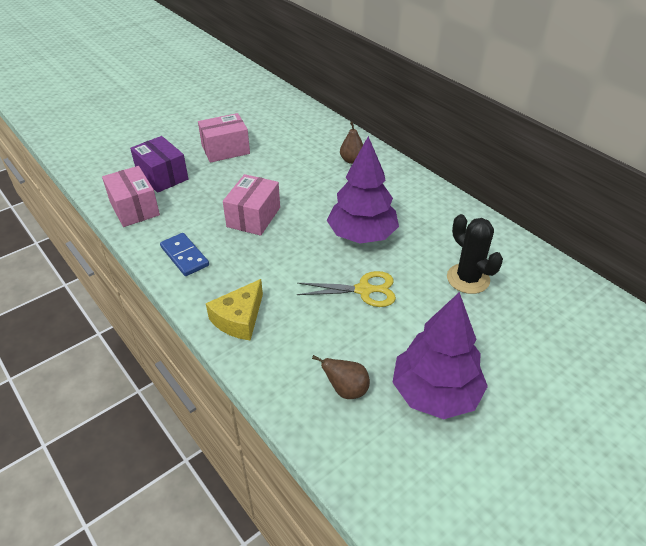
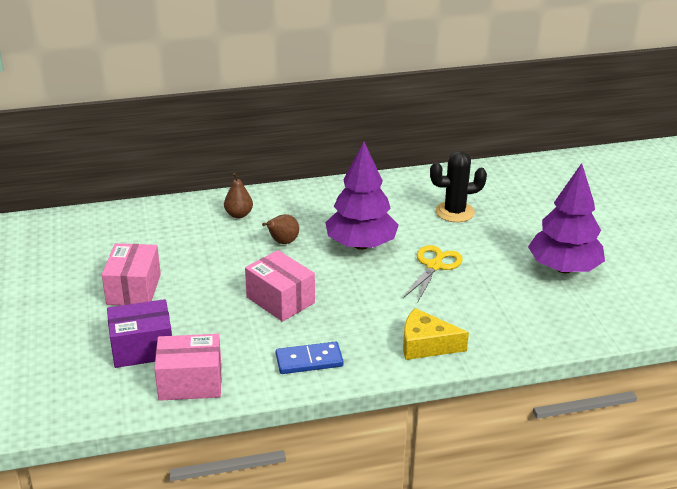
camera: 65 degrees left, 10 degrees down
yellow cheese [206,279,263,341] -> yellow cheese turned 135 degrees clockwise [403,308,469,360]
brown pear [312,355,370,399] -> brown pear moved to [262,214,299,244]

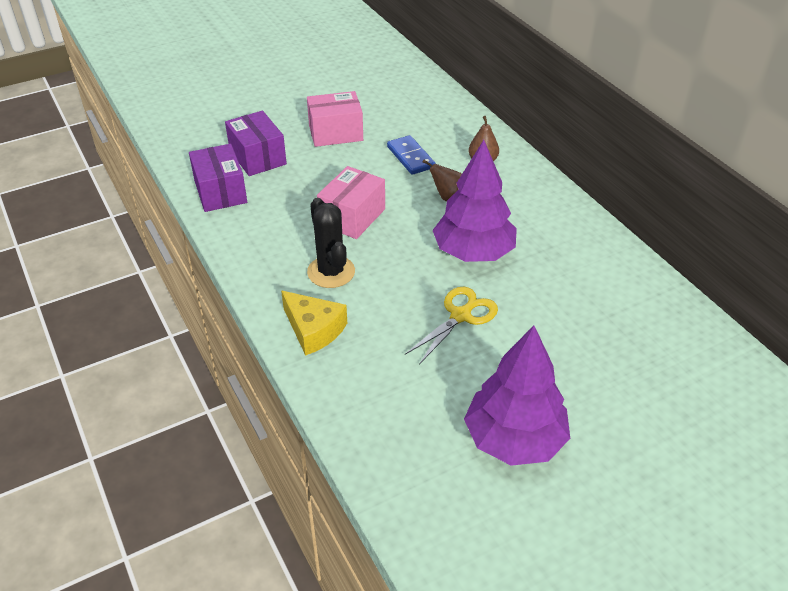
camera: 75 degrees right, 10 degrees up
pink box [154,334,221,401] -> purple box [189,144,247,212]
blue domino [276,342,344,374] -> blue domino moved to [387,135,435,175]
yellow scissors [403,245,463,303] -> yellow scissors turned 60 degrees counterclockwise [405,287,498,364]
yellow cheese [403,308,469,360] -> yellow cheese turned 135 degrees clockwise [281,291,347,356]
black cactus [430,151,487,222] -> black cactus moved to [307,198,355,288]

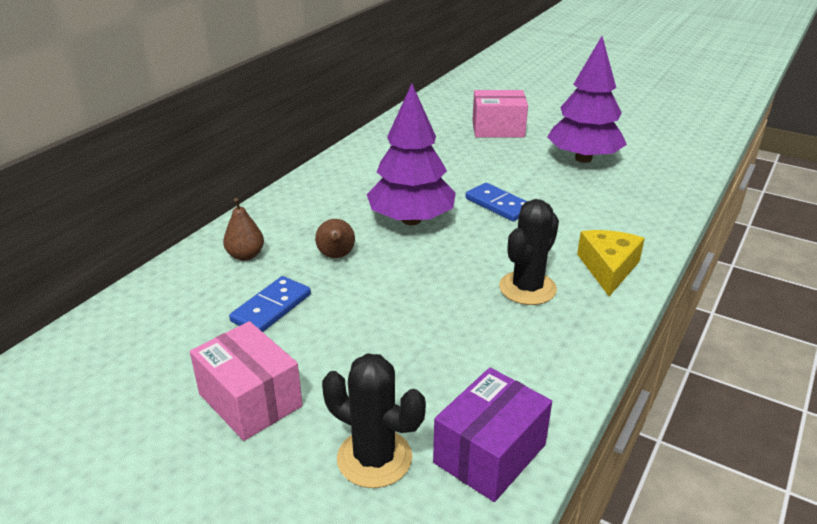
camera: 120 degrees left, 10 degrees down
purple box [225,111,287,176] -> black cactus [322,353,426,488]
pink box [317,166,385,239] -> pink box moved to [472,90,528,138]
yellow scissors [405,287,498,364] -> blue domino [466,183,527,221]

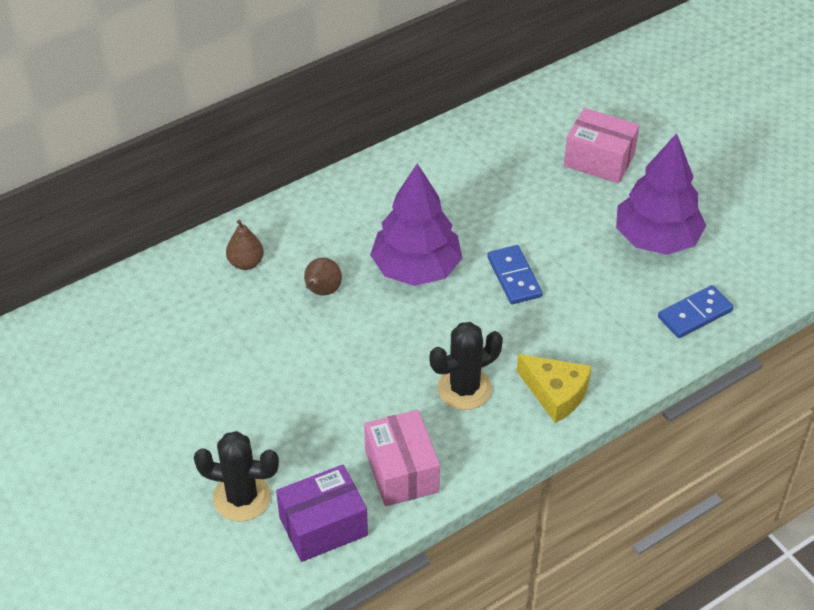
camera: 25 degrees right, 15 degrees up
pink box [190,321,303,441] -> pink box moved to [364,410,440,506]
blue domino [229,276,311,332] -> blue domino moved to [658,285,733,338]
black cactus [322,353,426,488] -> black cactus turned 45 degrees counterclockwise [194,431,279,522]
yellow cheese [577,230,645,296] -> yellow cheese turned 90 degrees clockwise [517,354,592,423]

